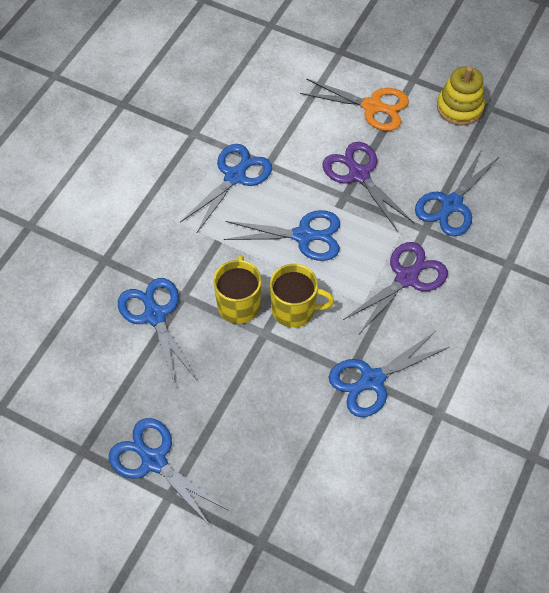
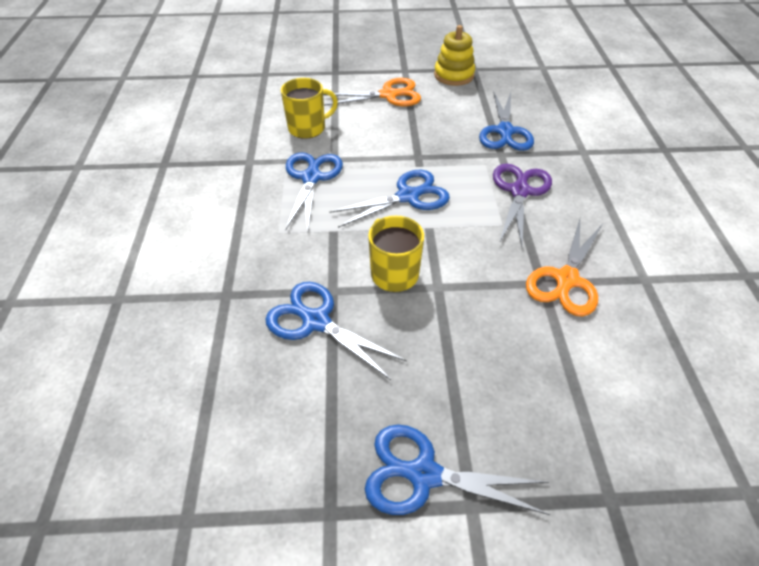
camera: 30 degrees left, 10 degrees down
yellow mug [270,264,334,328] -> yellow mug moved to [281,78,338,139]
purple scissors [322,142,414,230] -> none
blue scissors [329,331,449,417] -> orange scissors [526,219,602,316]

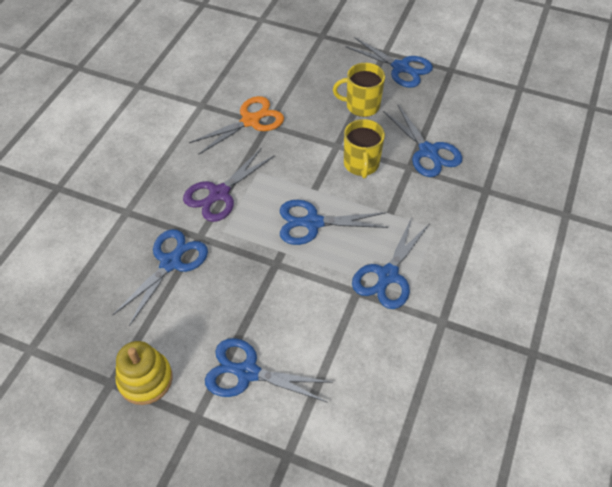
camera: 155 degrees left, 5 degrees up
yellow mug [281,78,338,139] -> yellow mug moved to [333,63,385,117]
orange scissors [323,78,421,106] -> blue scissors [205,338,333,403]

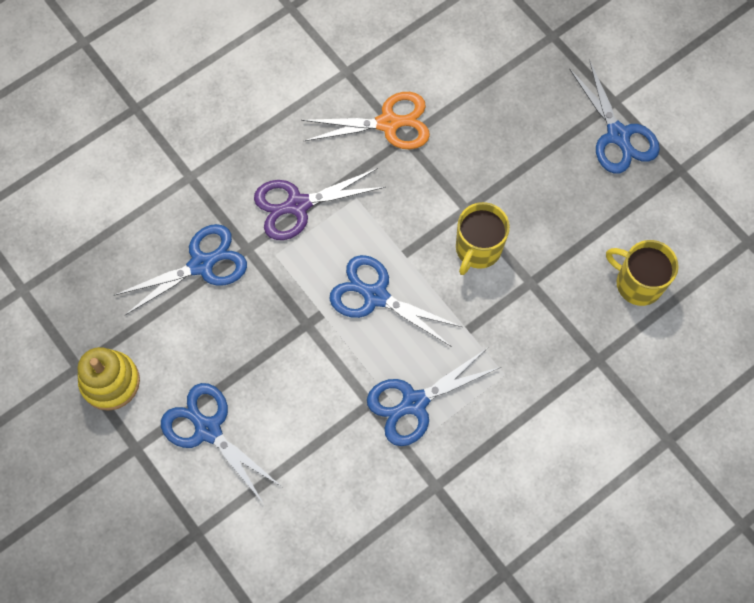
camera: 30 degrees right, 15 degrees up
yellow mug [333,63,385,117] -> yellow mug moved to [606,240,679,306]
blue scissors [383,105,462,177] -> none

